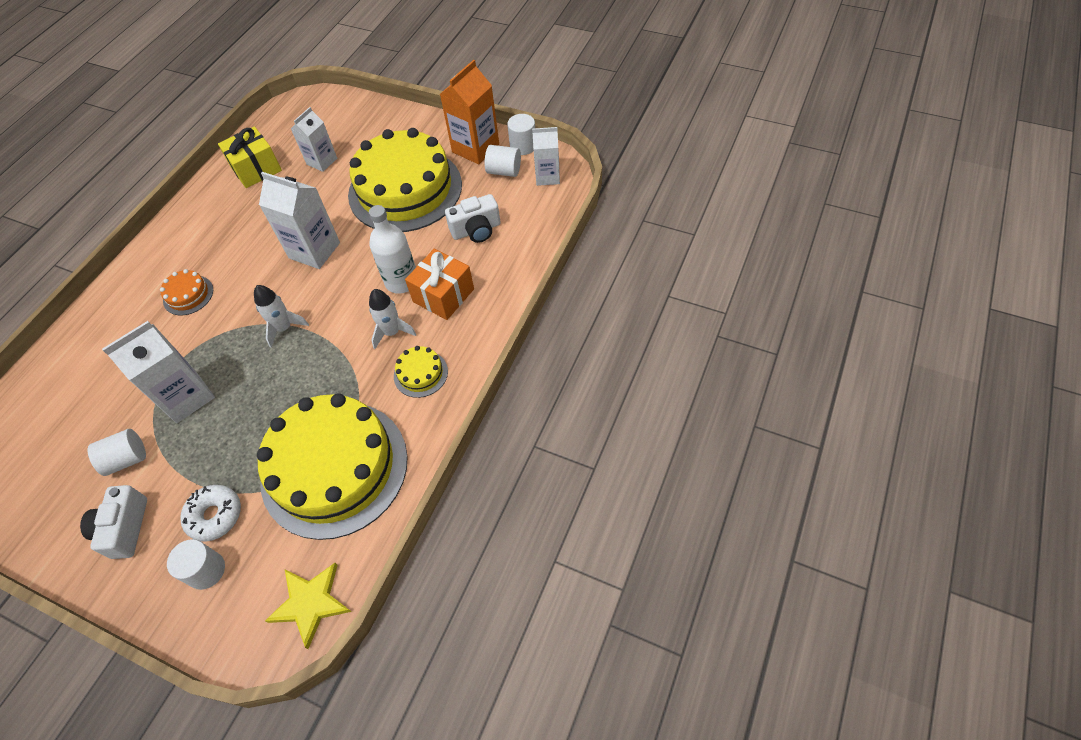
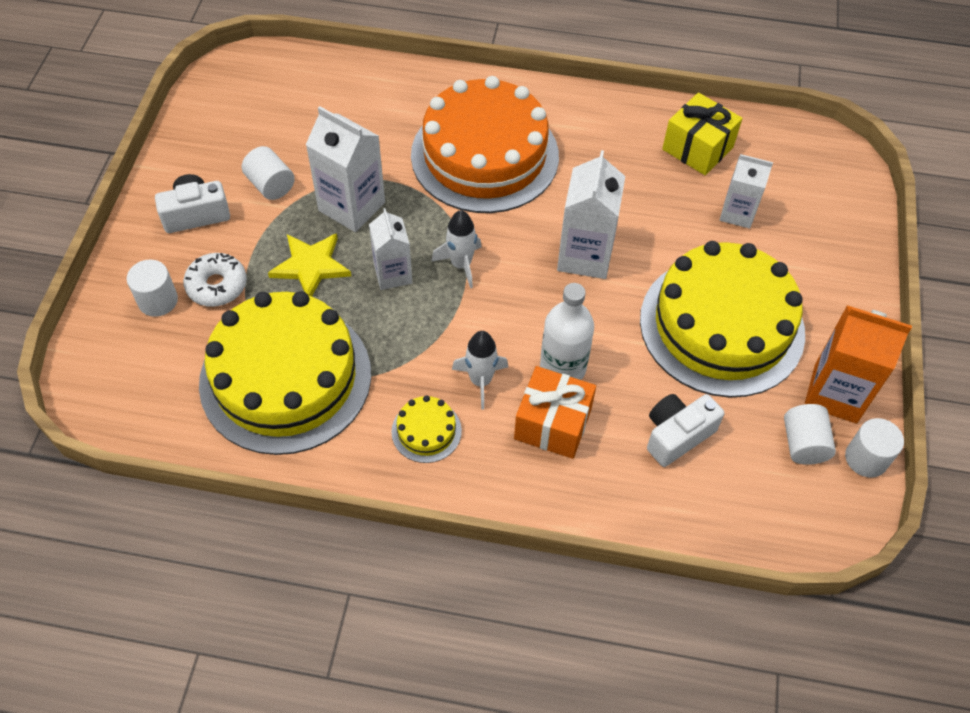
camera: 70 degrees right, 0 degrees up
orange cake [160,269,213,315] -> orange cake [411,76,559,213], size x2.50
yellow star [265,563,352,649] -> yellow star moved to [268,233,351,296]
white camera [445,194,501,243] -> white camera turned 90 degrees clockwise [647,394,724,467]
white carton [532,127,560,186] -> white carton moved to [369,208,412,290]

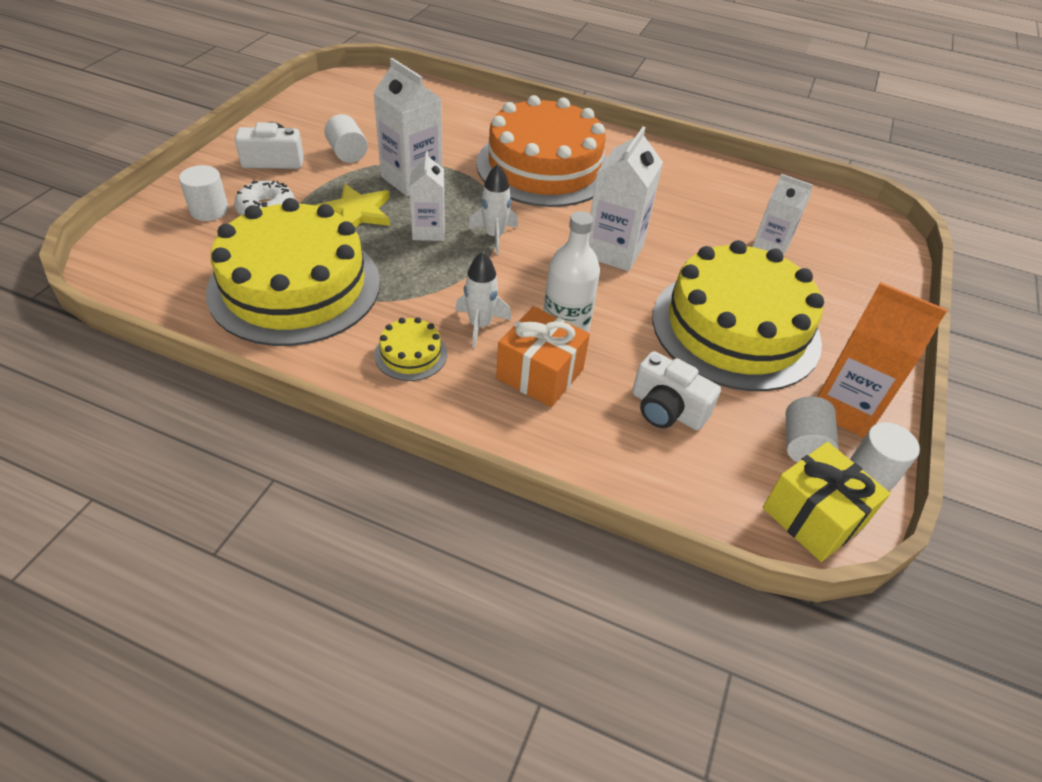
camera: 10 degrees right, 10 degrees down
white camera [647,394,724,467] -> white camera turned 120 degrees counterclockwise [632,351,721,430]
yellow gift [662,93,743,175] -> yellow gift moved to [763,442,891,562]

